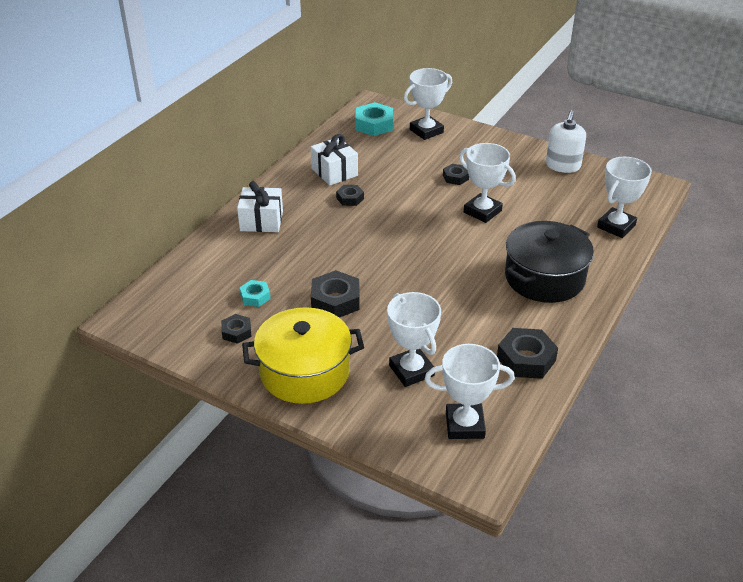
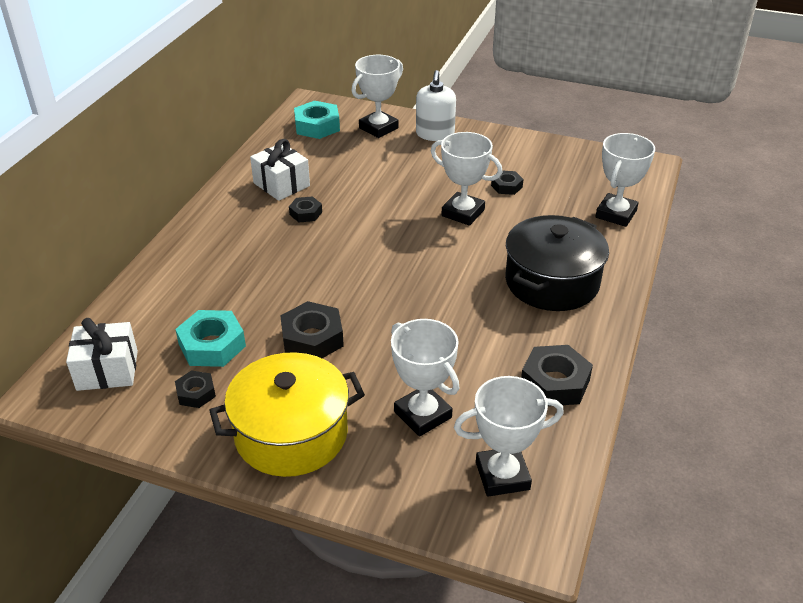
camera: 10 degrees left, 0 degrees up
white gift [237,181,283,232] -> white gift moved to [66,318,138,391]
turquoise nut [240,280,271,307] -> turquoise nut [175,310,246,367], size x1.73
black nut [443,164,469,185] -> black nut moved to [491,171,523,195]
white soap dispenser [546,110,586,173] -> white soap dispenser moved to [416,70,456,141]

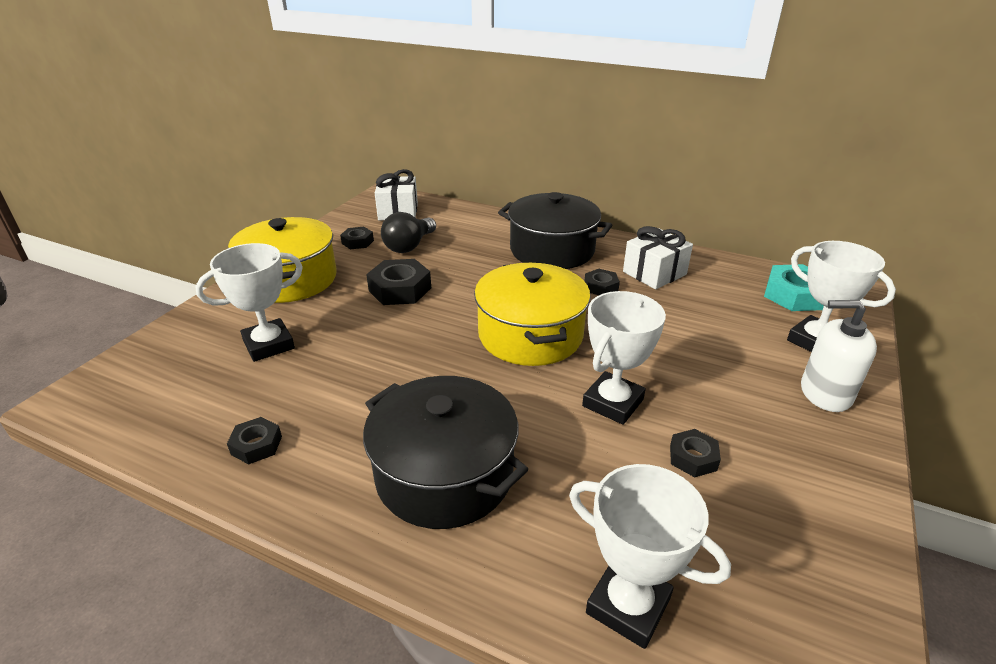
camera: 95 degrees right, 5 degrees down
turquoise nut [175,310,246,367] -> black light bulb [381,212,436,253]
white trophy [454,376,564,497] -> none
black nut [521,345,593,406] -> black nut [227,417,282,464], size x0.58
none -> yellow pot [474,262,591,366]
none -> black pot [498,192,612,269]

